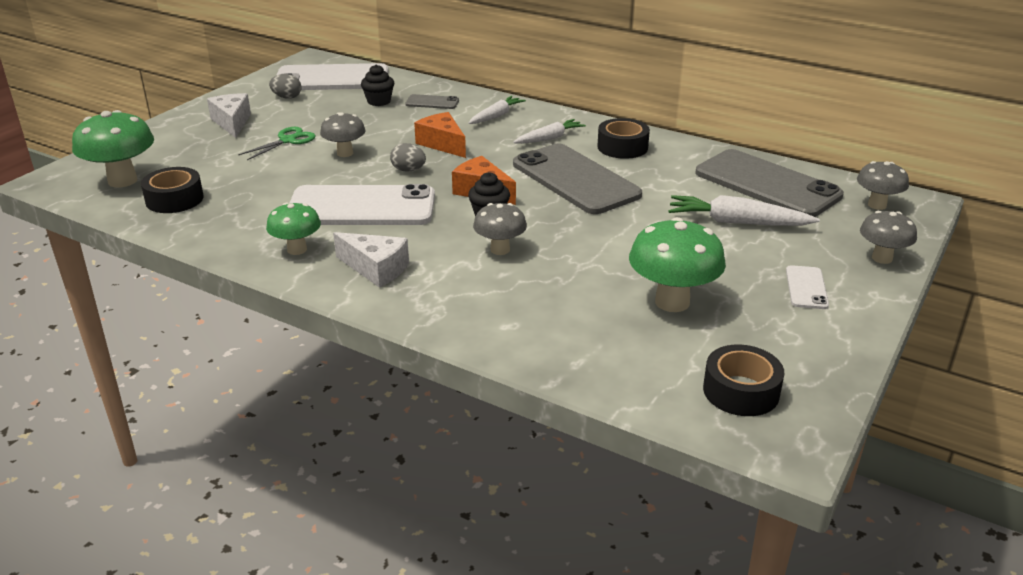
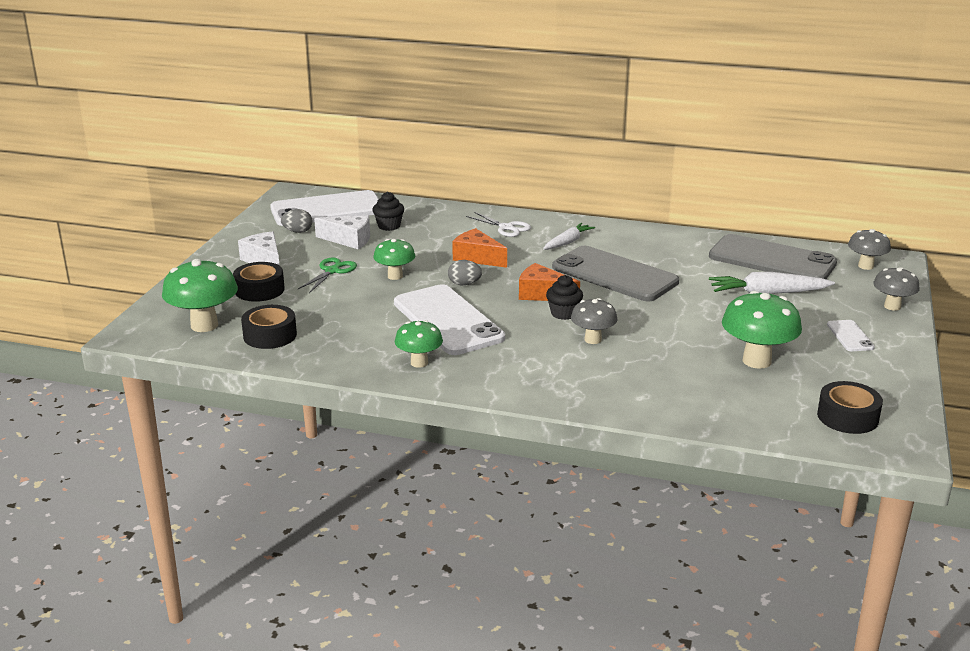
camera: 15 degrees left, 5 degrees down
white phone [290,184,435,225] -> white phone turned 75 degrees clockwise [394,284,505,355]
grey mushroom [320,112,365,157] -> green mushroom [373,239,415,280]
white cheese [333,232,409,288] -> white cheese moved to [314,215,370,249]
grey phone [405,94,459,109] -> none
white carrot [468,96,526,124] -> white scissors [466,212,531,237]
black tape [597,118,650,159] -> black tape moved to [233,262,285,302]

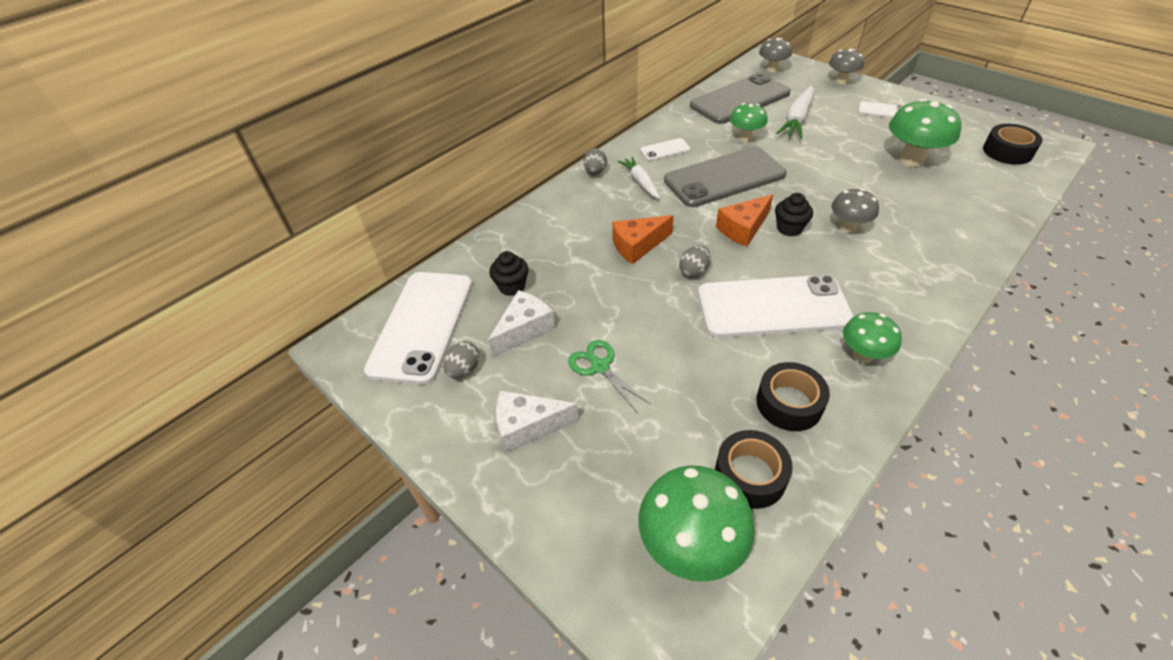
camera: 60 degrees left, 20 degrees up
black tape [233,262,285,302] -> black tape moved to [756,362,830,431]
green mushroom [373,239,415,280] -> green mushroom moved to [730,103,768,141]
white scissors [466,212,531,237] -> none
none -> grey egg [583,149,607,175]
none -> white phone [640,138,691,161]

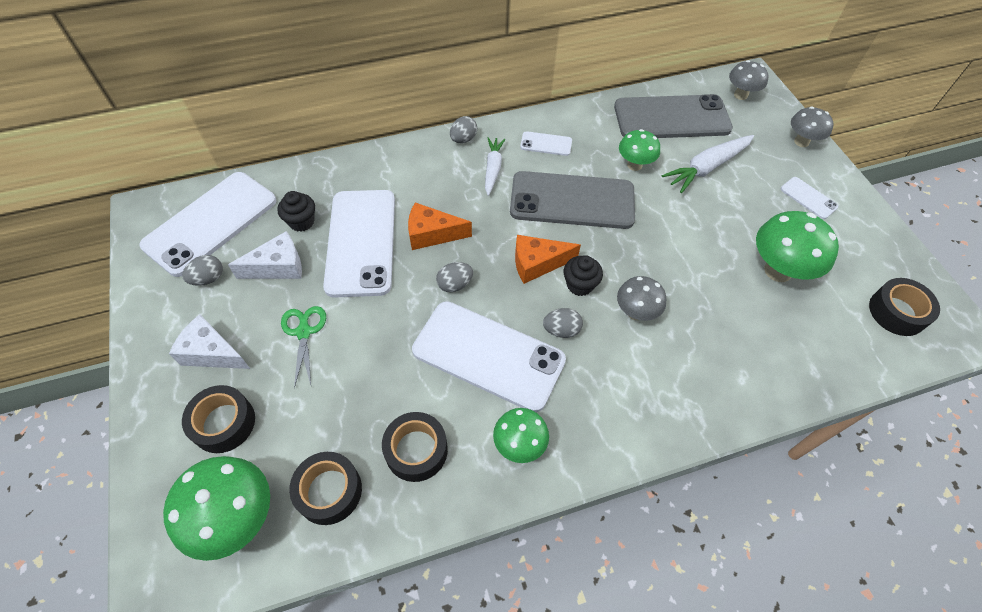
camera: 25 degrees right, 10 degrees up
none -> black tape [182,385,255,453]
none -> white phone [323,190,395,298]
none -> grey egg [543,308,583,338]

